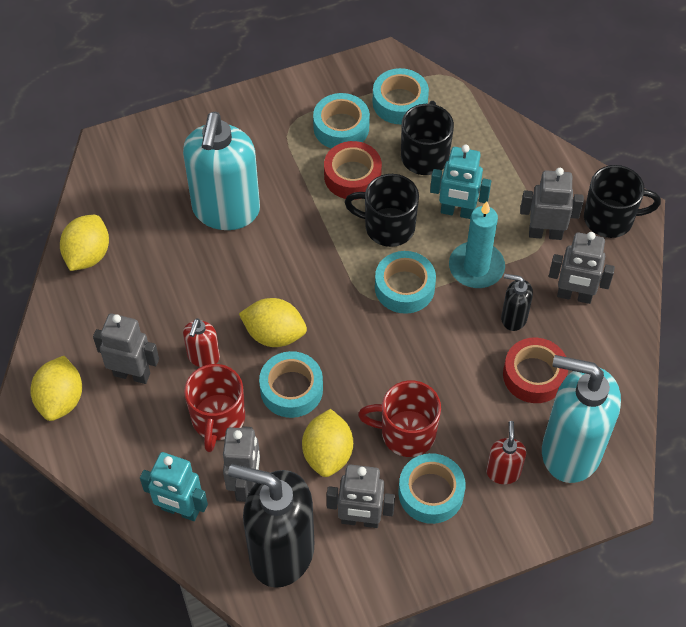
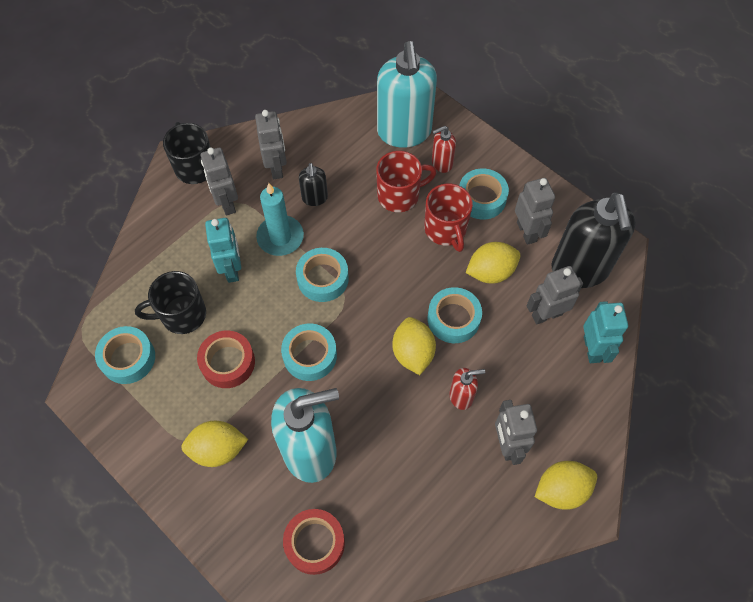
camera: 115 degrees left, 5 degrees up
yellow lemon [60,215,109,271] -> yellow lemon moved to [181,421,248,467]
red mug [184,364,245,452] -> red mug moved to [376,151,437,212]
turquoise tape [313,93,370,149] -> turquoise tape moved to [281,323,337,381]
black mug [345,174,419,247] -> none
red tape [503,337,568,403] -> red tape moved to [283,509,345,575]

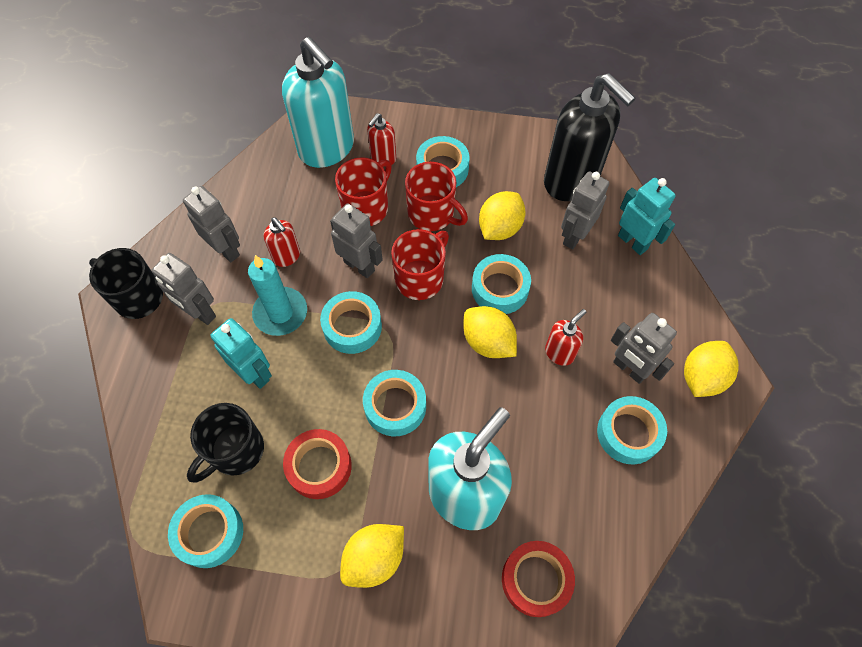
camera: 35 degrees left, 0 degrees up
black soap dispenser [299,163,328,206] -> red soap dispenser [264,218,300,267]
grey robot [515,178,555,245] -> grey robot moved to [330,203,383,278]
none -> red mug [391,229,449,300]
none -> turquoise tape [597,396,667,465]

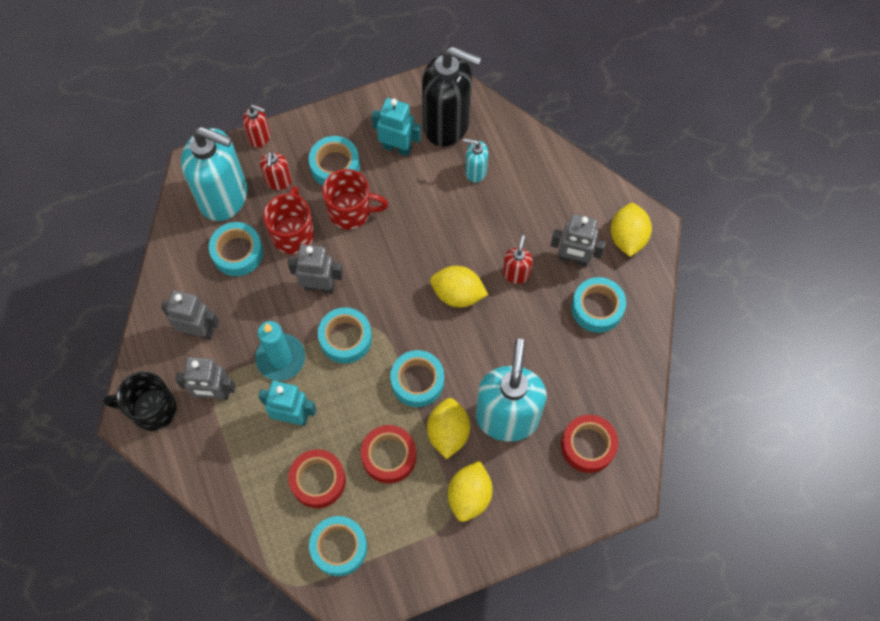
camera: 30 degrees left, 5 degrees up
black mug [187,403,264,483] -> red tape [288,449,346,508]
red soap dispenser [264,218,300,267] -> red soap dispenser moved to [243,105,270,148]
red mug [391,229,449,300] -> none
turquoise tape [472,254,531,314] -> turquoise tape moved to [209,222,263,276]
yellow lemon [479,191,526,240] -> yellow lemon moved to [427,398,470,459]
grey robot [561,171,609,250] -> turquoise soap dispenser [463,139,488,183]
turquoise robot [618,178,676,255] -> turquoise robot moved to [372,98,421,156]

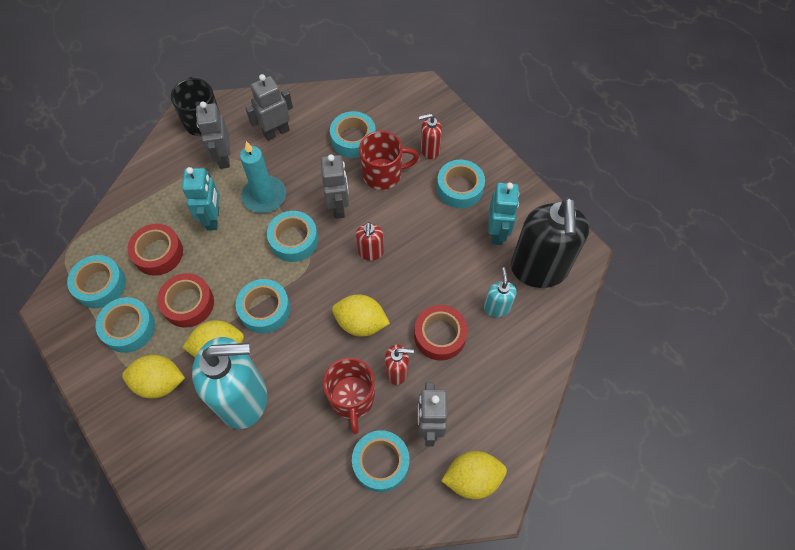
camera: 75 degrees right, 5 degrees down
grey robot [161,290,219,339] -> grey robot turned 120 degrees counterclockwise [245,74,293,141]
turquoise soap dispenser [181,127,247,221] -> none
red soap dispenser [243,105,270,148] -> red soap dispenser moved to [356,222,384,261]
red mug [322,169,388,229] -> red mug moved to [323,358,375,434]
yellow lemon [430,266,488,308] -> yellow lemon turned 75 degrees counterclockwise [332,294,390,337]
red tape [561,415,618,473] -> red tape moved to [414,305,468,361]
none -> turquoise tape [96,297,155,353]

